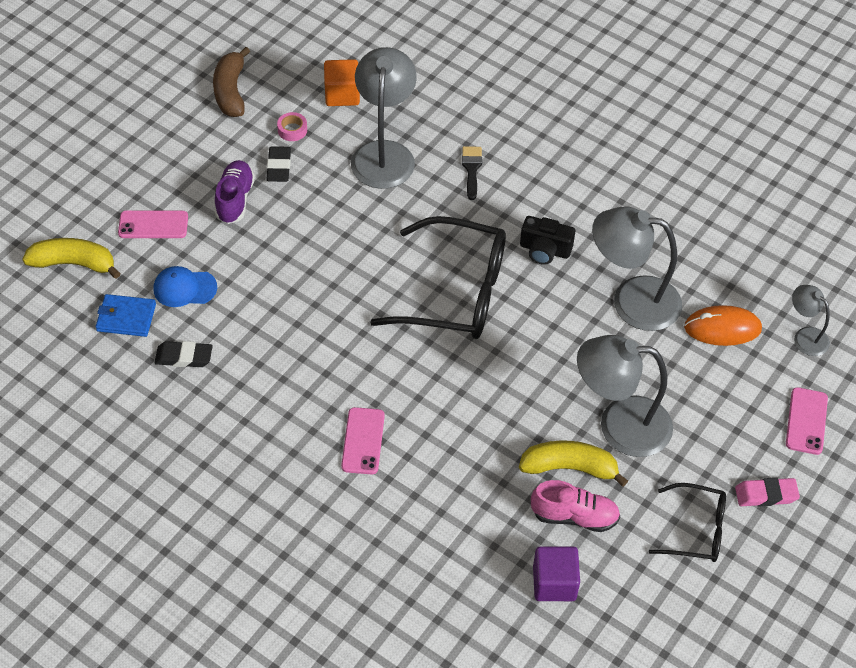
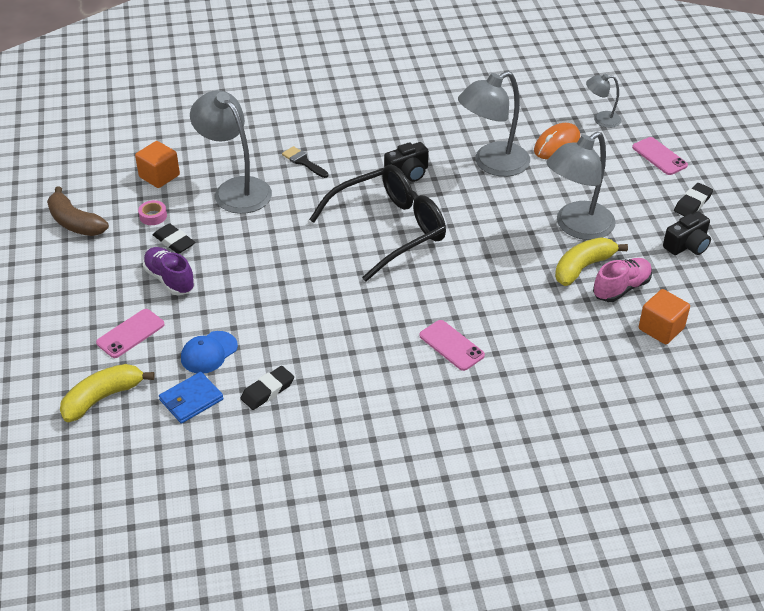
camera: 45 degrees left, 10 degrees down
purple cube [533,547,580,601] -> orange cube [639,289,690,344]
black glasses [649,483,726,562] -> black camera [663,211,711,255]
pink eraser [735,478,800,507] -> black eraser [674,183,713,216]

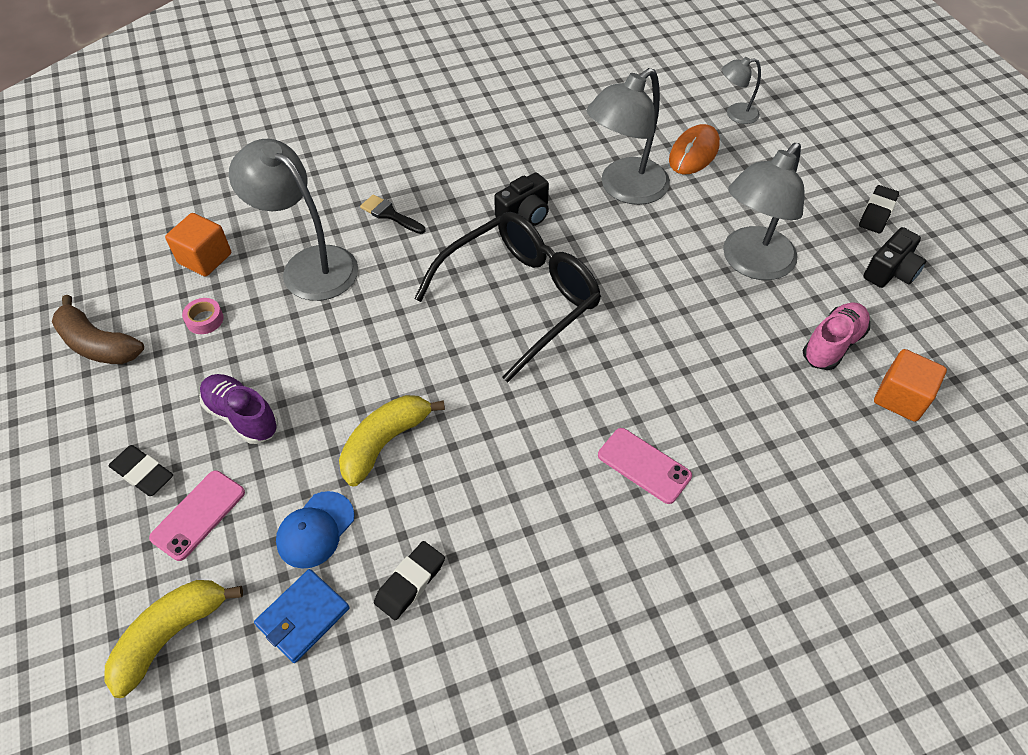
camera: 10 degrees left, 10 degrees up
black eraser [153,223,195,254] -> black eraser moved to [109,445,173,496]
yellow banana [555,237,628,286] -> yellow banana moved to [339,395,445,487]
pink phone [632,137,688,175] -> none

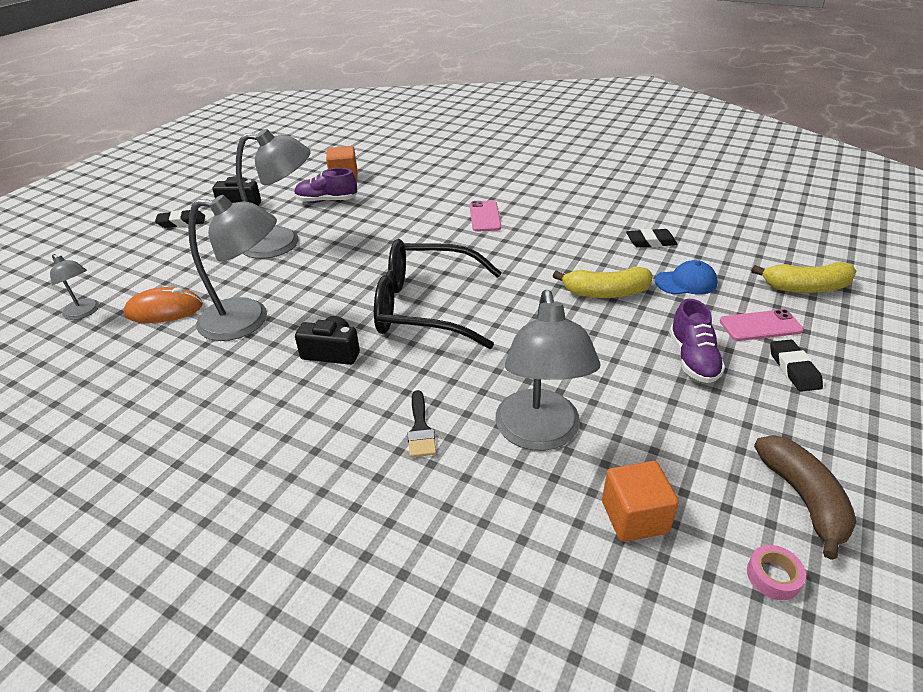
camera: 130 degrees left, 15 degrees down
pink tape [182,298,224,334] -> pink tape moved to [747,545,806,600]
blue wallet [254,569,350,663] -> none
pink shoe [803,303,870,370] -> purple shoe [294,168,357,203]

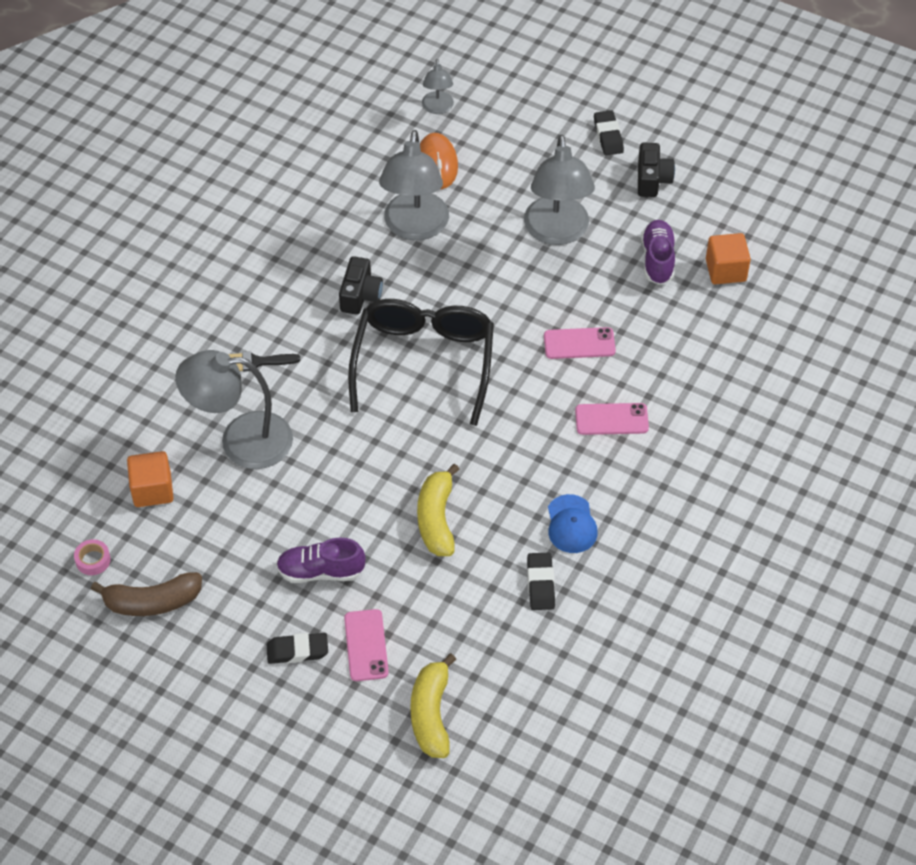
camera: 90 degrees right, 15 degrees up
grey lamp [50,254,99,320] -> grey lamp turned 45 degrees counterclockwise [422,59,454,114]
blue cap [655,260,717,295] -> blue cap moved to [548,494,598,553]
none -> pink phone [544,327,616,359]

